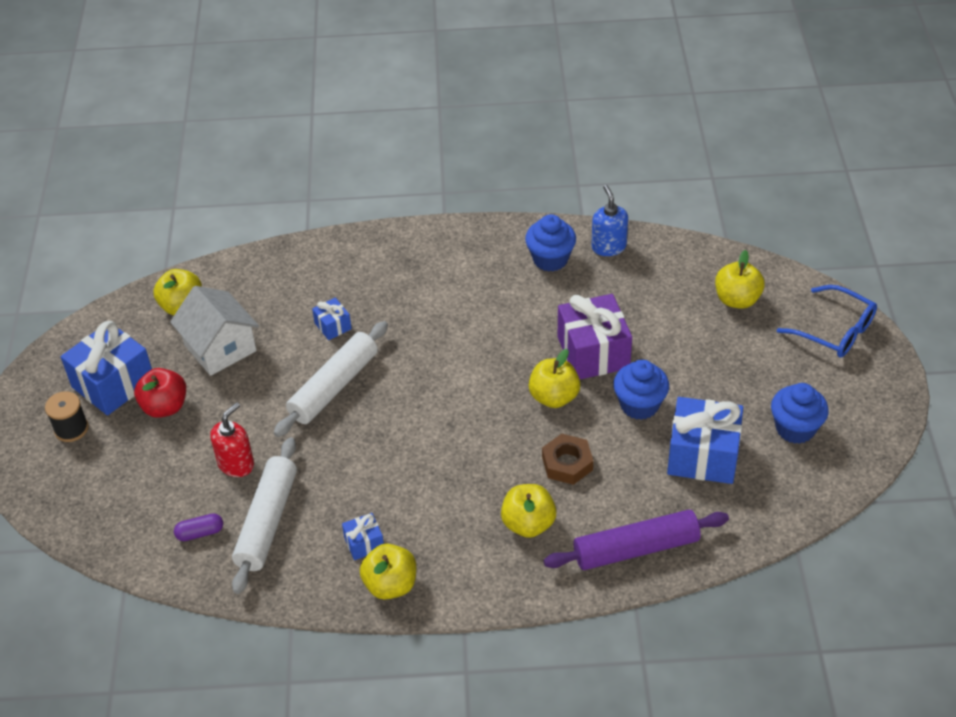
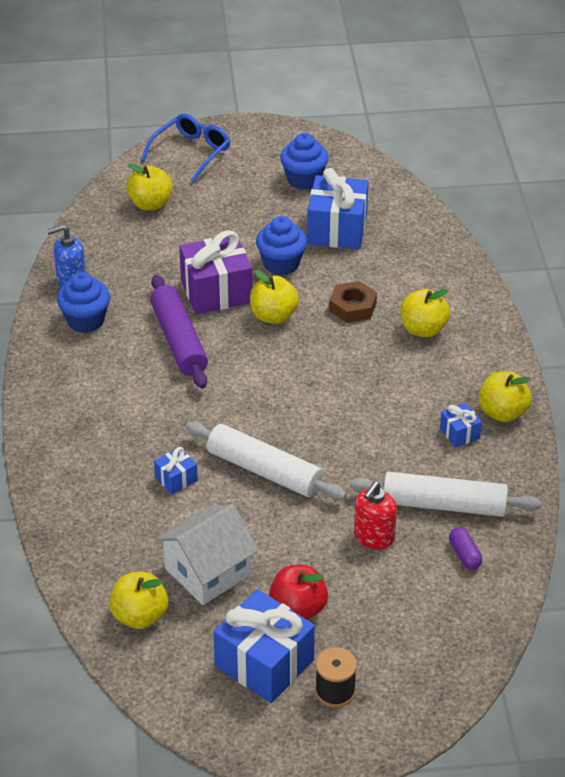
camera: 95 degrees left, 5 degrees down
red soap dispenser [210,402,254,477] -> red soap dispenser turned 90 degrees counterclockwise [354,481,397,550]
purple rolling pin [543,510,729,570] -> purple rolling pin moved to [150,275,208,389]

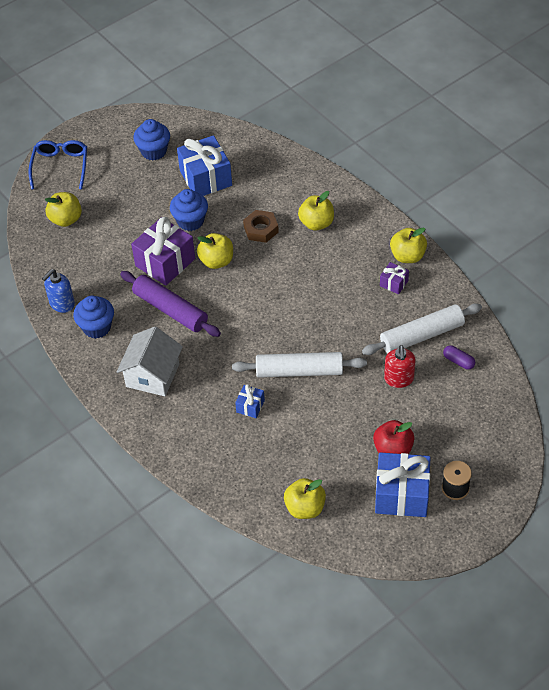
camera: 30 degrees left, 10 degrees up
white house [155,504,259,605] -> white house moved to [117,327,183,396]
blue gift [440,403,482,448] -> purple gift [380,262,409,294]

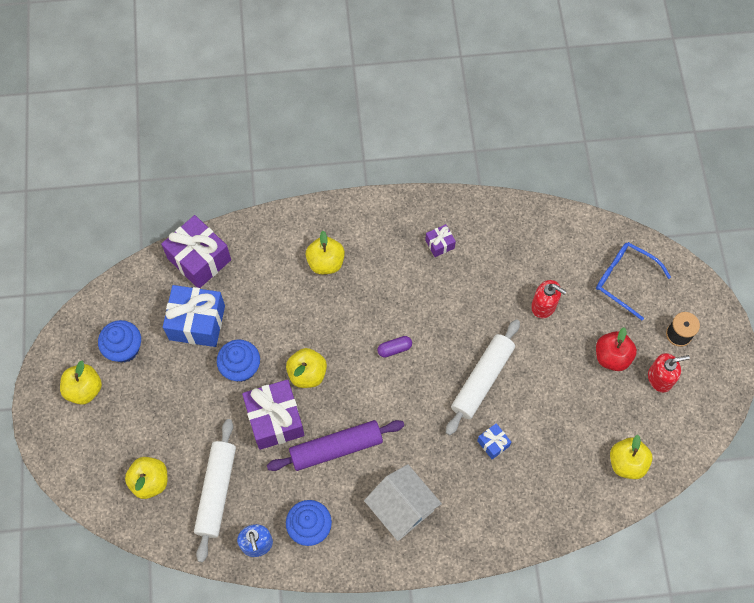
camera: 60 degrees left, 15 degrees up
blue glasses [29,140,87,190] -> blue glasses moved to [596,242,671,320]
brown nut [243,210,279,243] -> none
white rolling pin [362,303,482,355] -> white rolling pin moved to [194,419,236,562]
blue gift [375,452,431,517] -> red soap dispenser [648,353,690,393]
yellow apple [390,228,427,263] -> yellow apple moved to [60,361,102,405]
purple capsule [443,345,475,370] -> purple capsule moved to [377,336,412,358]
none -> purple gift [161,215,231,288]

